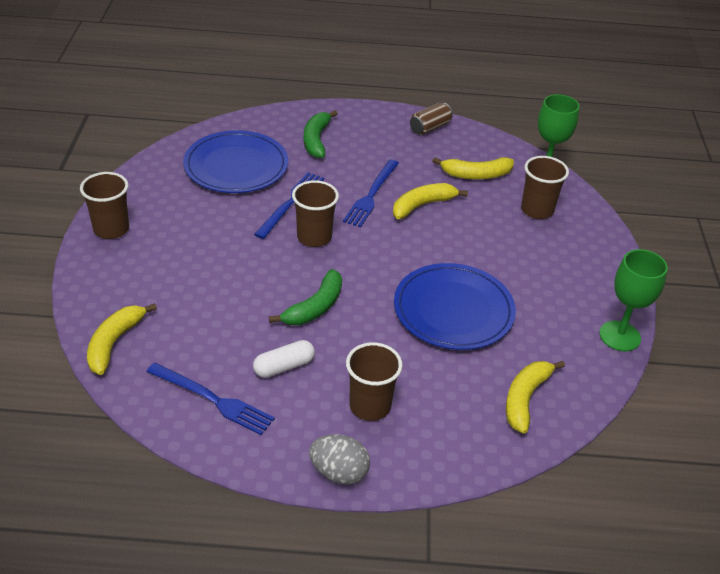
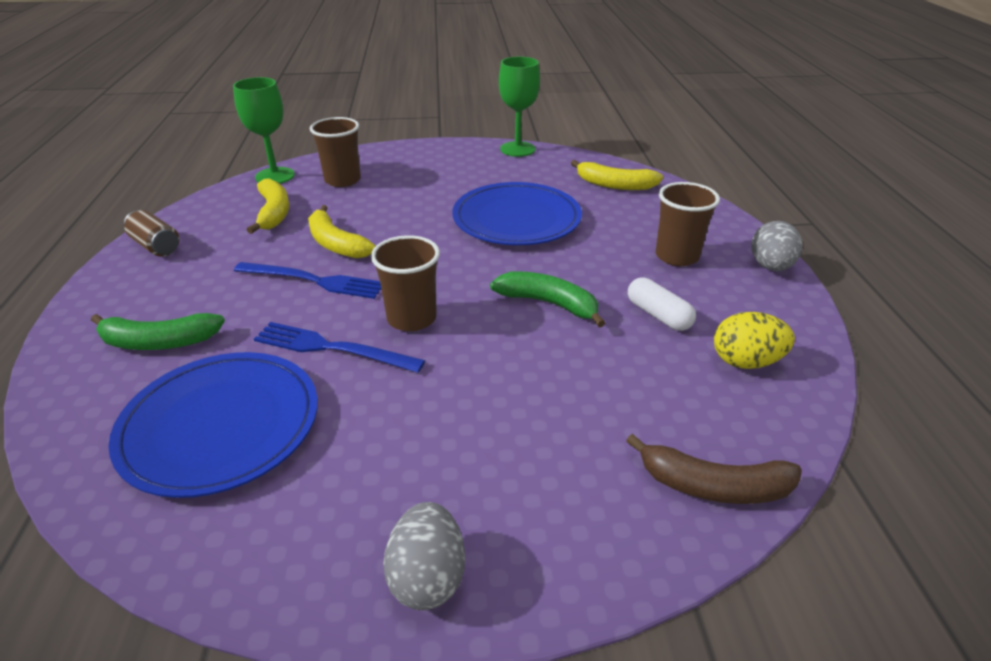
camera: 95 degrees left, 5 degrees down
brown cup [80,172,129,239] -> grey egg [383,502,465,610]
yellow banana [87,303,157,375] -> brown banana [626,434,802,504]
blue fork [147,363,275,435] -> yellow egg [714,312,795,369]

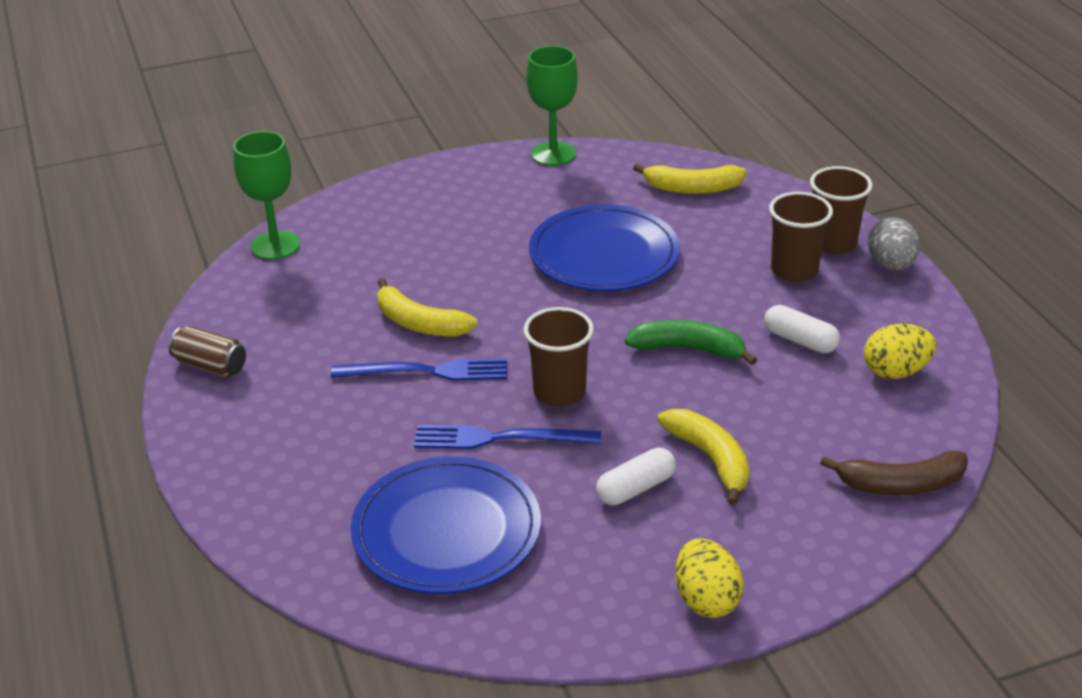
camera: 15 degrees left, 0 degrees up
green banana [91,313,225,350] -> none
yellow banana [247,179,289,234] -> yellow banana moved to [658,409,749,505]
brown cup [310,117,361,187] -> brown cup moved to [810,166,872,254]
grey egg [383,502,465,610] -> yellow egg [675,538,744,618]
none -> white capsule [596,448,676,505]

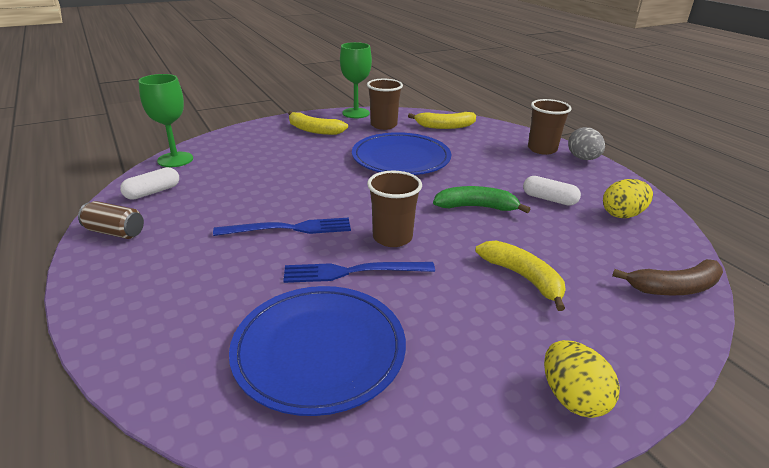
camera: 10 degrees left, 5 degrees down
yellow banana [377,278,478,337] -> yellow banana moved to [288,111,348,135]
white capsule [596,448,676,505] -> white capsule moved to [120,167,179,200]
brown cup [769,192,833,282] -> brown cup moved to [367,79,403,130]

